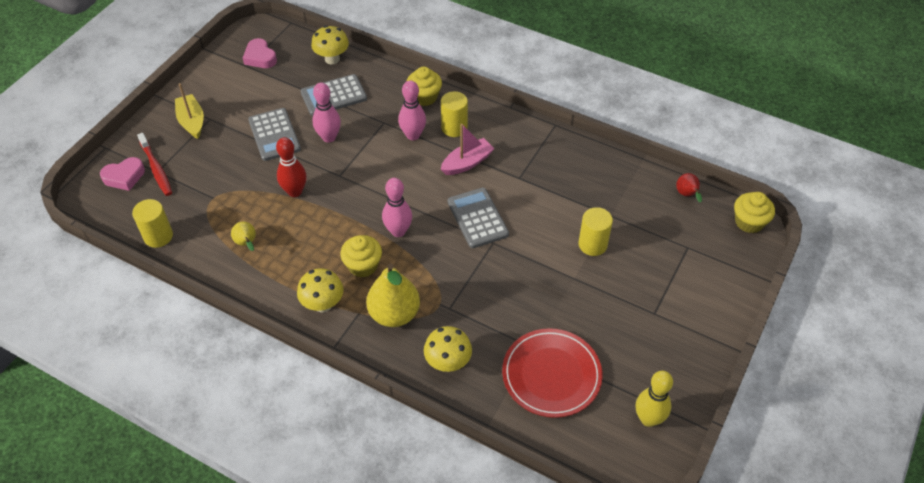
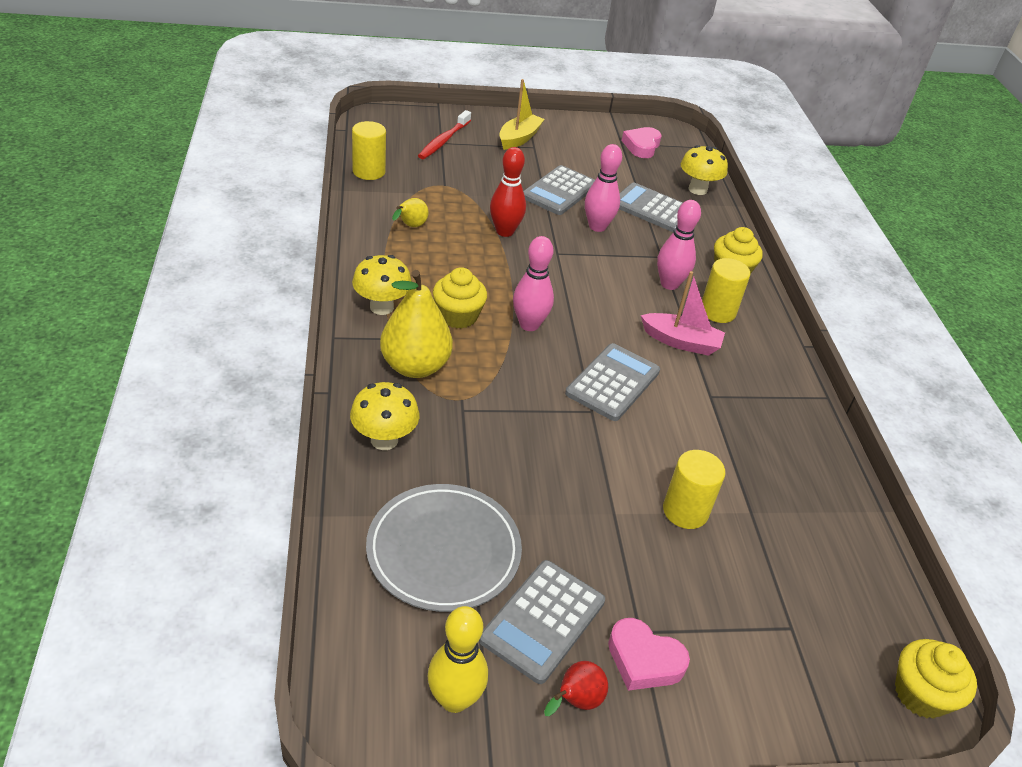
camera: 50 degrees right, 10 degrees down
pink heart [100,157,145,191] -> pink heart moved to [608,618,690,691]
red plate [502,328,603,418] -> grey plate [366,484,522,612]
red pear [676,173,702,203] -> red pear moved to [544,661,608,716]
none -> grey calculator [479,560,605,684]

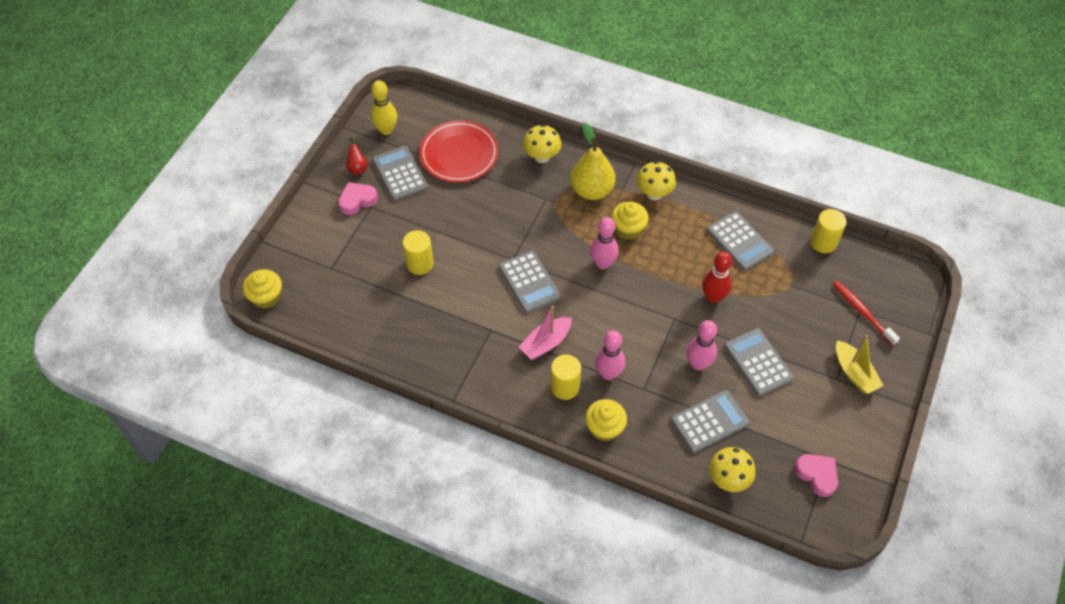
camera: 125 degrees right, 15 degrees up
grey plate [366,484,522,612] -> red plate [419,121,499,182]
yellow pear [392,198,429,227] -> grey calculator [706,211,775,271]

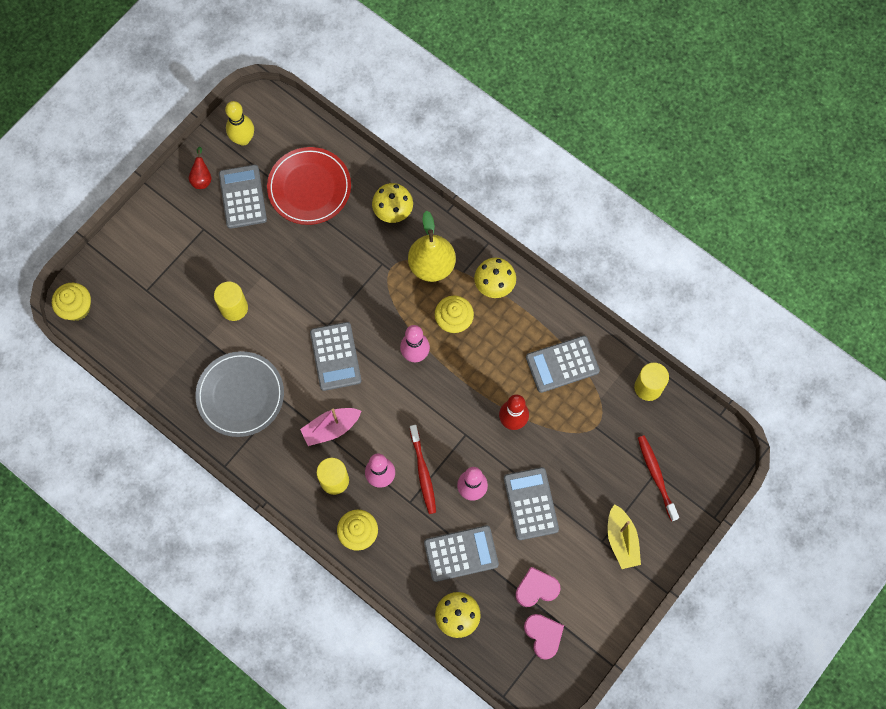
camera: 15 degrees right, 15 degrees up
pink heart [338,182,378,215] -> pink heart moved to [515,567,561,607]
grey calculator [706,211,775,271] -> grey calculator turned 90 degrees clockwise [526,336,600,393]
none -> grey plate [195,351,284,437]
none -> red toothbrush [410,425,436,514]

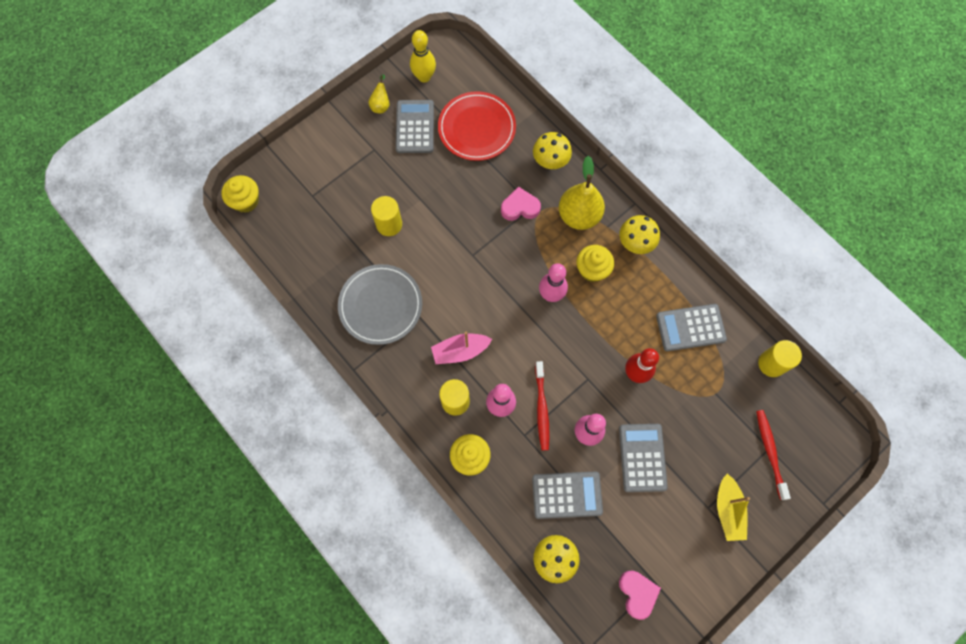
camera: 10 degrees right, 0 degrees up
red pear [189,147,212,189] -> yellow pear [368,74,389,114]
grey calculator [310,322,361,391] -> none
pink heart [515,567,561,607] -> pink heart moved to [501,186,541,221]

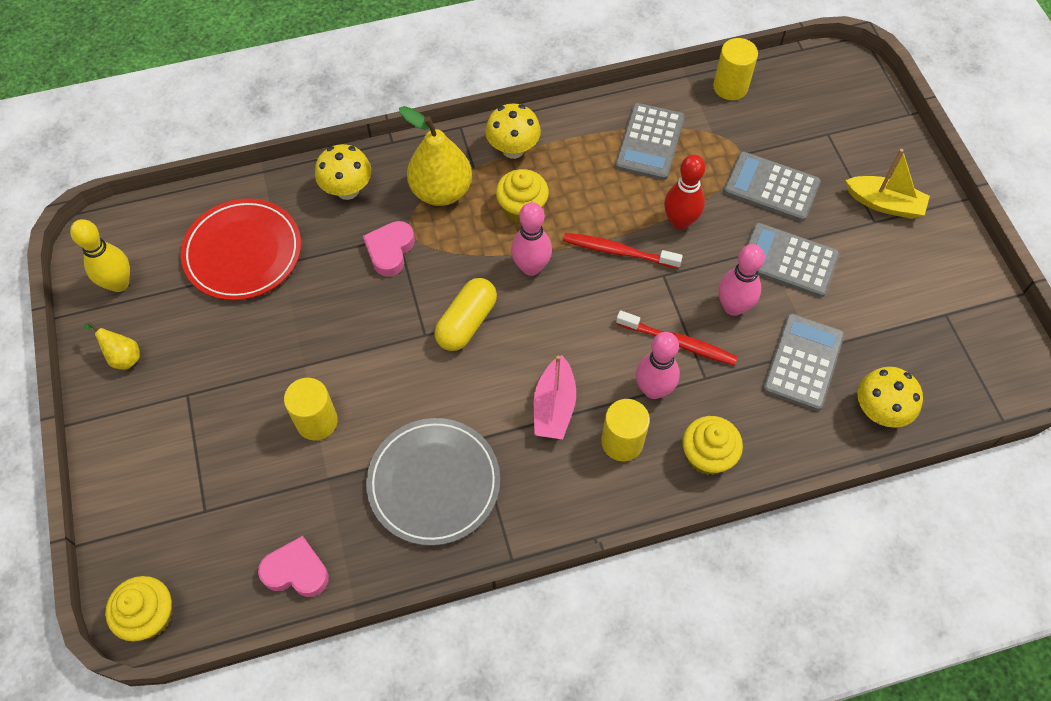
camera: 65 degrees left, 10 degrees down
grey calculator [396,100,434,153] -> grey calculator moved to [723,152,821,222]
pink heart [619,571,661,620] -> pink heart moved to [258,536,329,597]
red toothbrush [756,410,791,500] -> red toothbrush moved to [563,233,683,269]
none -> yellow capsule [434,278,497,351]

